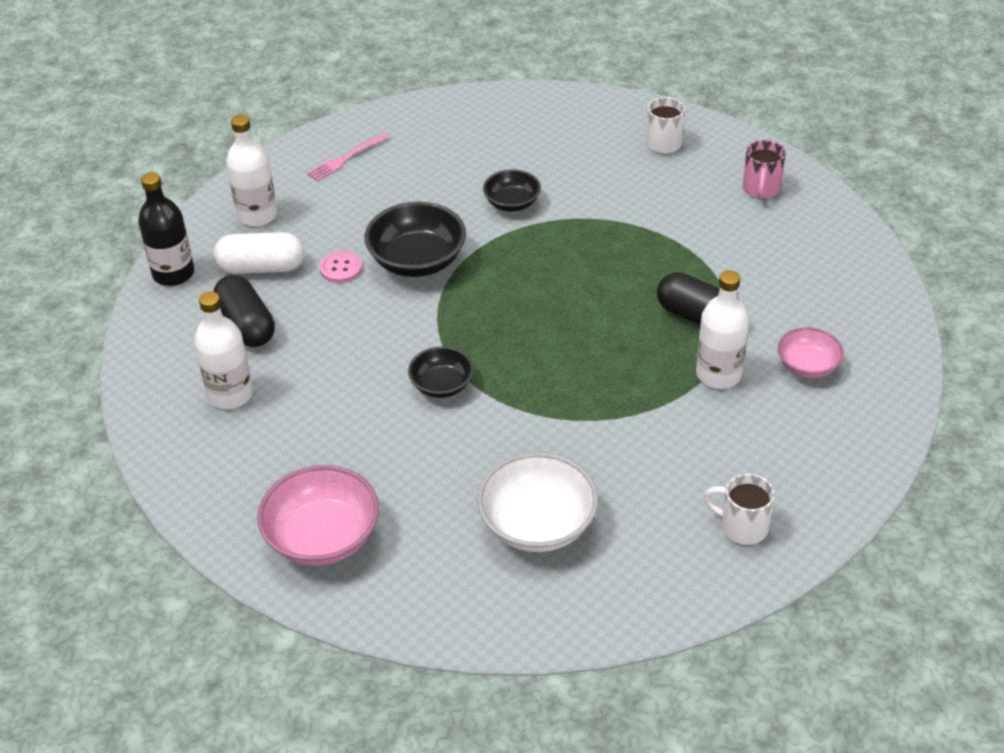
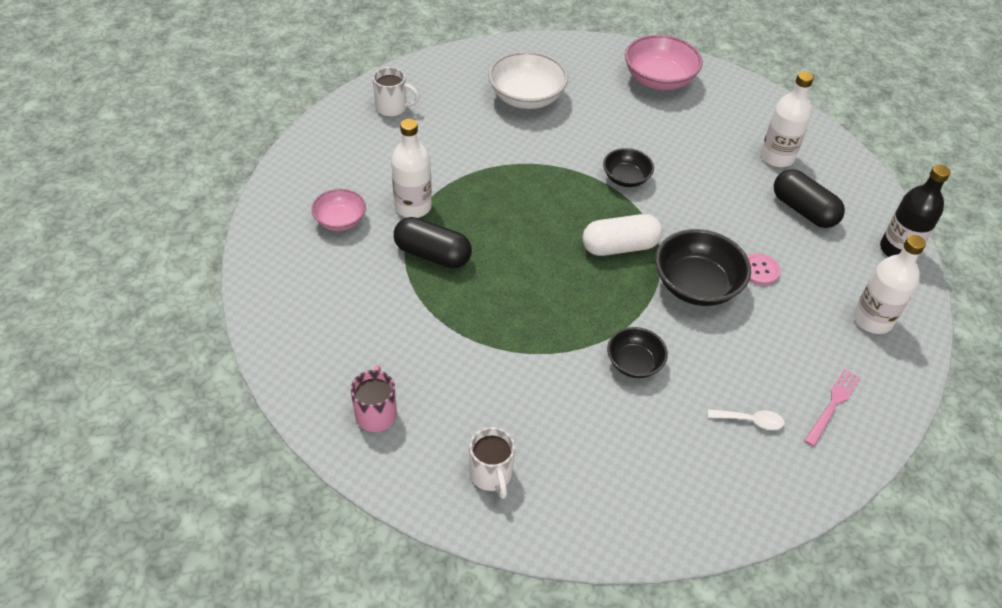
camera: 165 degrees right, 5 degrees up
white capsule [214,232,304,274] -> white capsule moved to [582,214,662,256]
none -> white spoon [708,409,785,430]

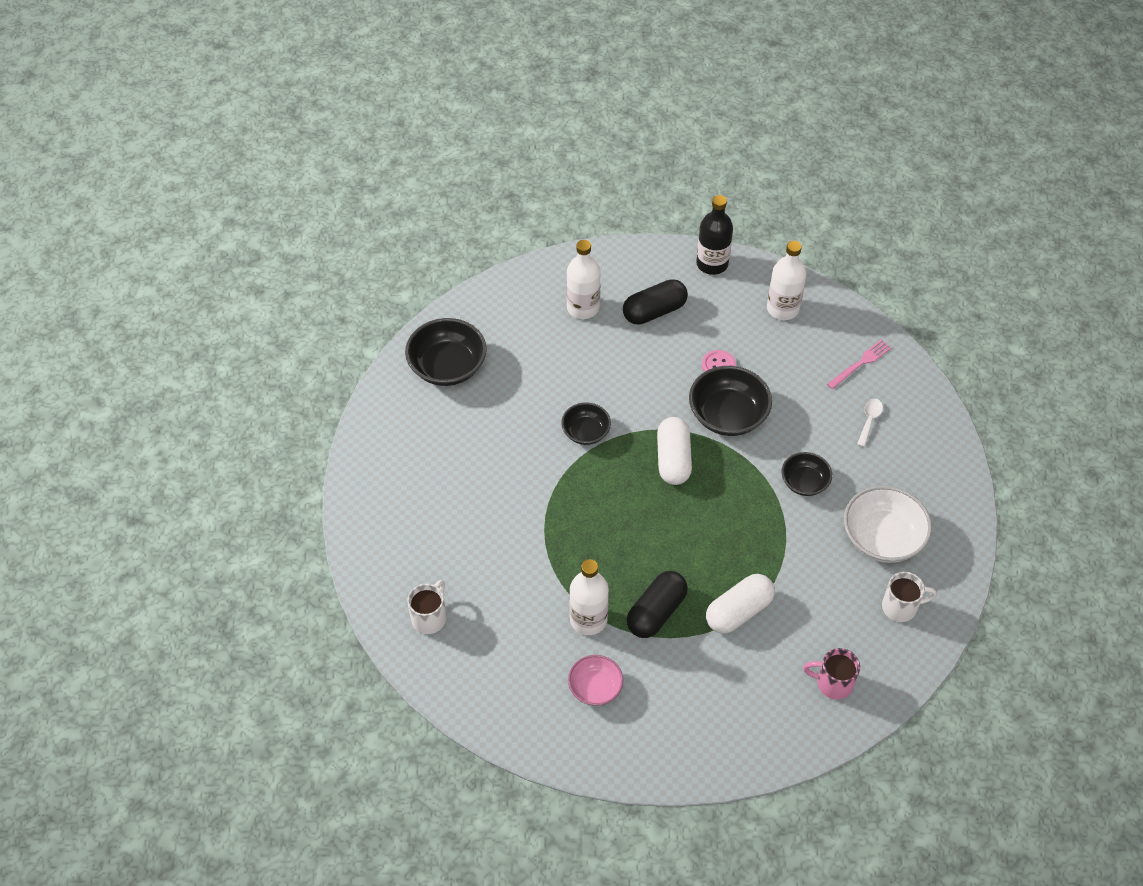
camera: 75 degrees left, 5 degrees up
white bowl [488,51,568,109] -> white bowl moved to [844,486,932,563]
pink bowl [625,35,703,90] -> black bowl [405,318,487,386]
pink fork [804,369,861,447] -> pink fork turned 90 degrees clockwise [827,340,891,389]
none -> white capsule [706,574,775,634]

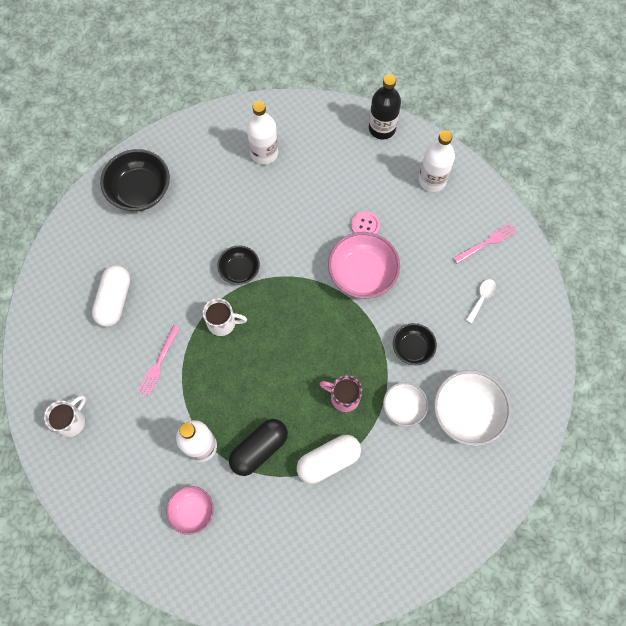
camera: 10 degrees right, 15 degrees up
black capsule [623,279,688,325] -> none
white capsule [657,417,692,485] -> white capsule moved to [92,265,130,327]
black bowl [689,366,772,436] -> pink bowl [328,232,400,299]
pink mug [803,648,860,700] -> pink mug moved to [319,375,362,412]
white mug [882,572,937,622] -> white mug moved to [203,298,247,336]
none -> pink fork [138,325,180,396]
none -> white bowl [383,382,428,427]

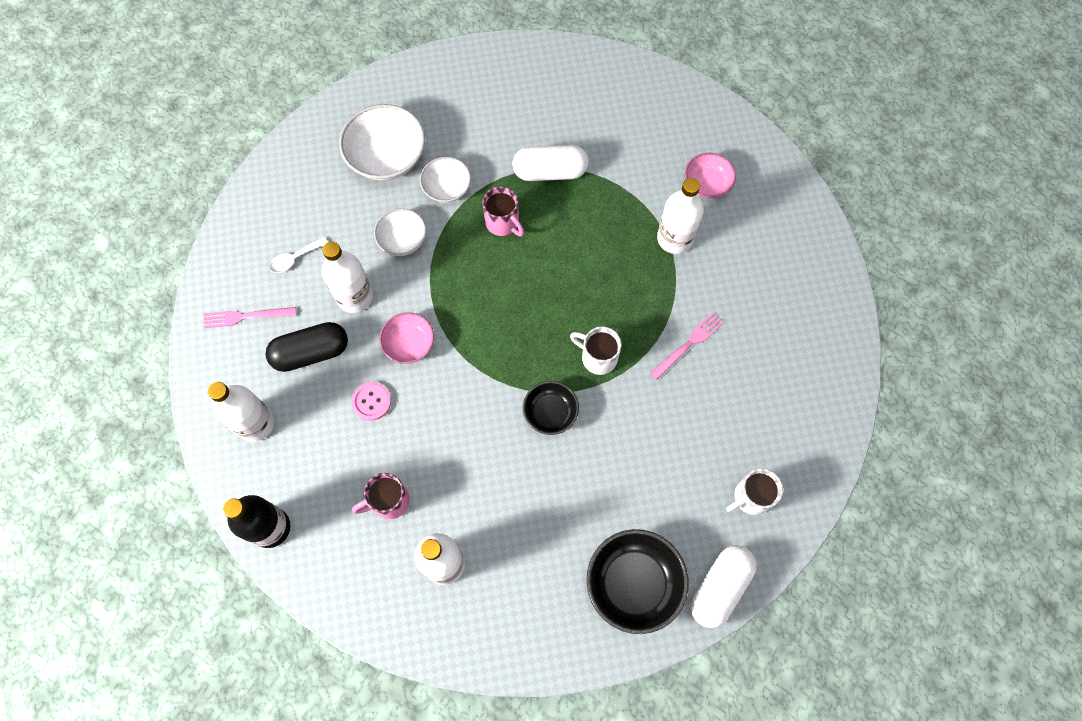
camera: 155 degrees left, 0 degrees up
white mug [44,395,86,437] -> white mug moved to [726,468,783,515]
white capsule [92,265,130,327] -> white capsule moved to [691,545,757,628]
black capsule [229,419,288,476] -> black capsule moved to [266,322,348,372]
pink bowl [328,232,400,299] -> pink bowl [379,312,434,364], size x0.60
black bowl [393,323,437,365] -> white bowl [374,208,426,256]
none -> white bottle [322,241,373,313]
none -> pink mug [352,473,410,519]

